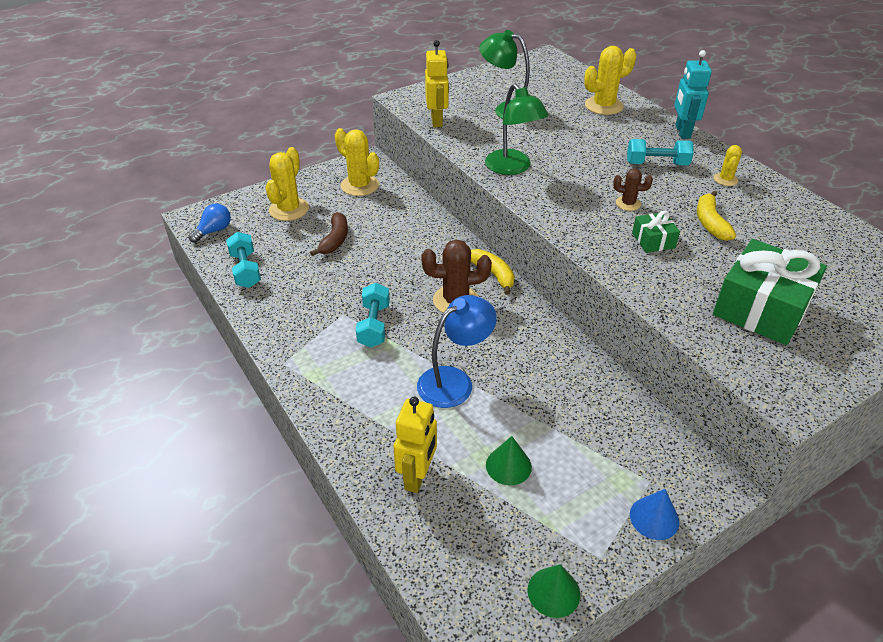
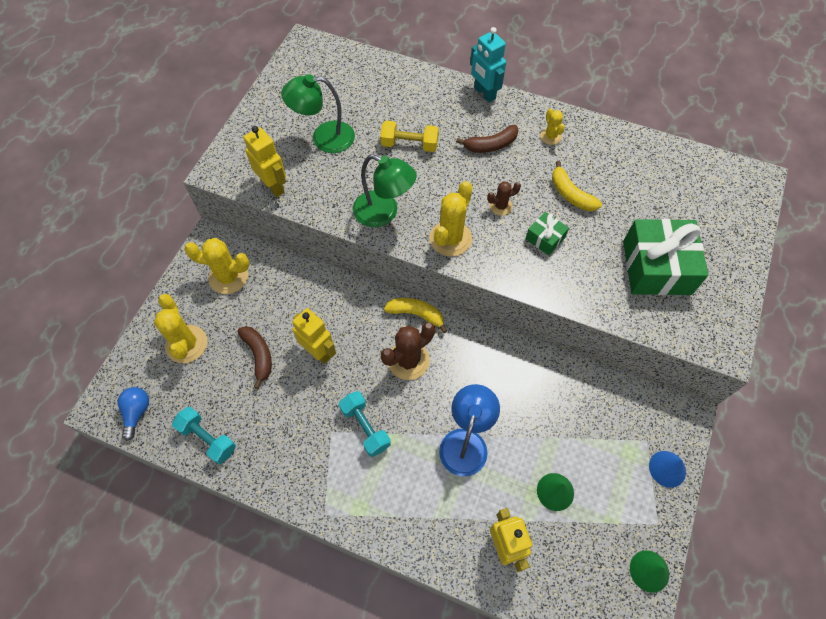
camera: 35 degrees left, 20 degrees up
yellow cactus [584,46,636,115] -> yellow cactus moved to [429,181,472,257]
turquoise dumbbell [627,139,694,165] -> brown banana [456,125,519,153]
none -> yellow robot [292,308,336,364]
none -> yellow dumbbell [380,120,439,152]

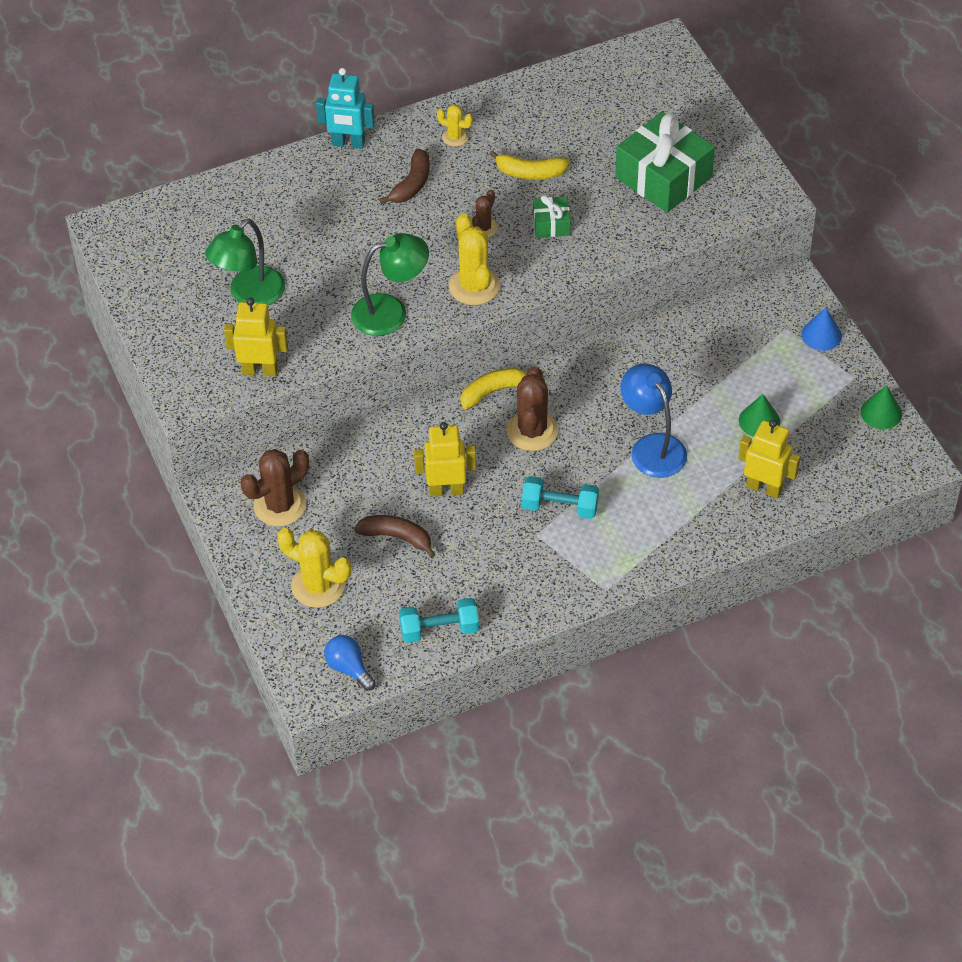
camera: 45 degrees left, 10 degrees down
yellow cactus [184,238,250,294] -> brown cactus [241,449,309,526]
yellow dumbbell [380,120,439,152] -> none

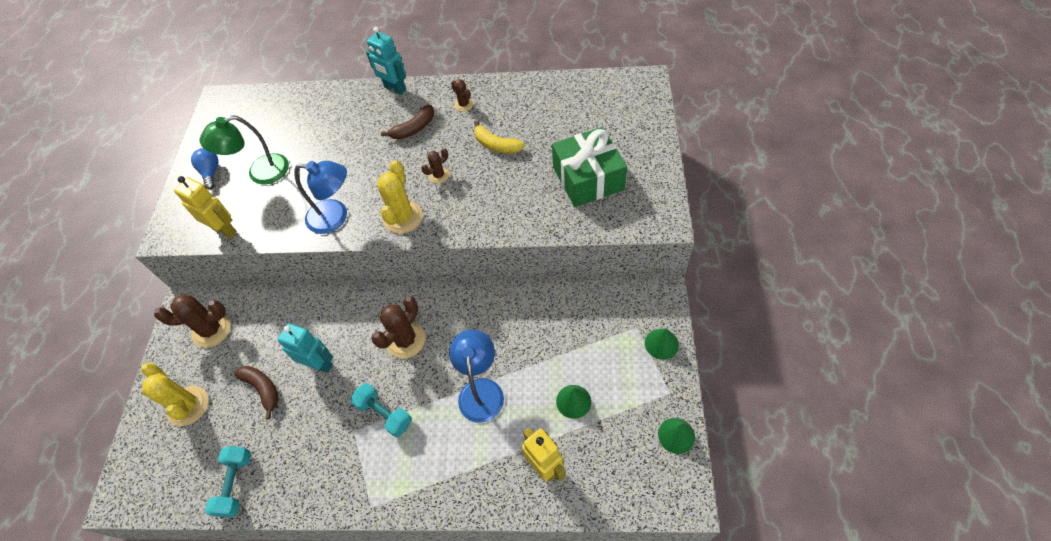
camera: 30 degrees right, 5 degrees up
blue light bulb [324,635,376,691] -> blue light bulb moved to [191,148,219,190]
green lamp [351,233,429,336] -> blue lamp [294,161,347,234]
turquoise dumbbell [399,598,479,643] -> turquoise dumbbell turned 75 degrees clockwise [205,446,251,517]
yellow robot [414,422,476,496] -> turquoise robot [277,323,333,373]
yellow cactus [437,105,473,146] -> brown cactus [451,79,474,112]
yellow banana [461,368,527,409] -> none
green gift [533,195,571,238] -> none
blue cone [801,307,842,351] -> green cone [645,328,679,360]

